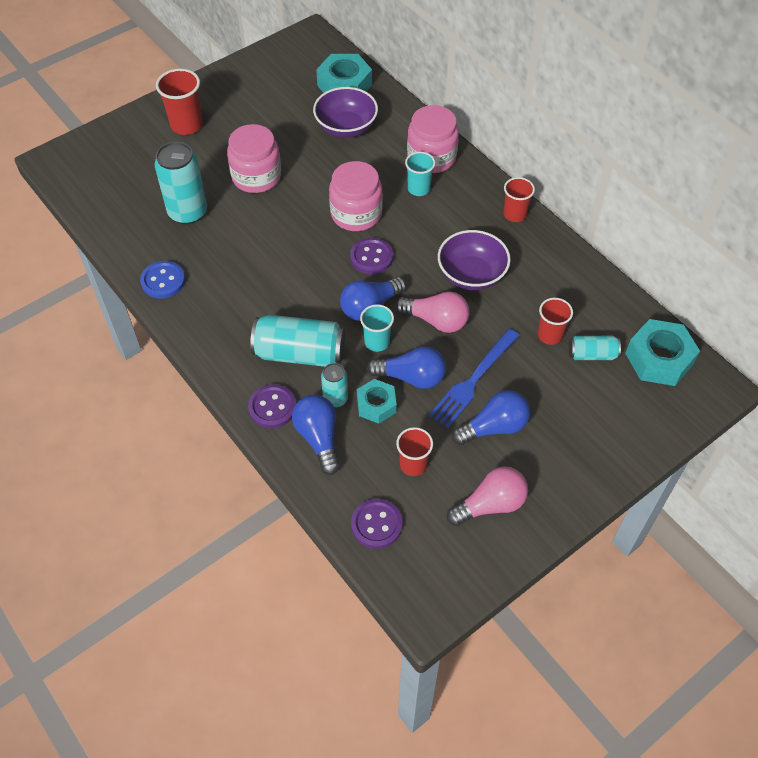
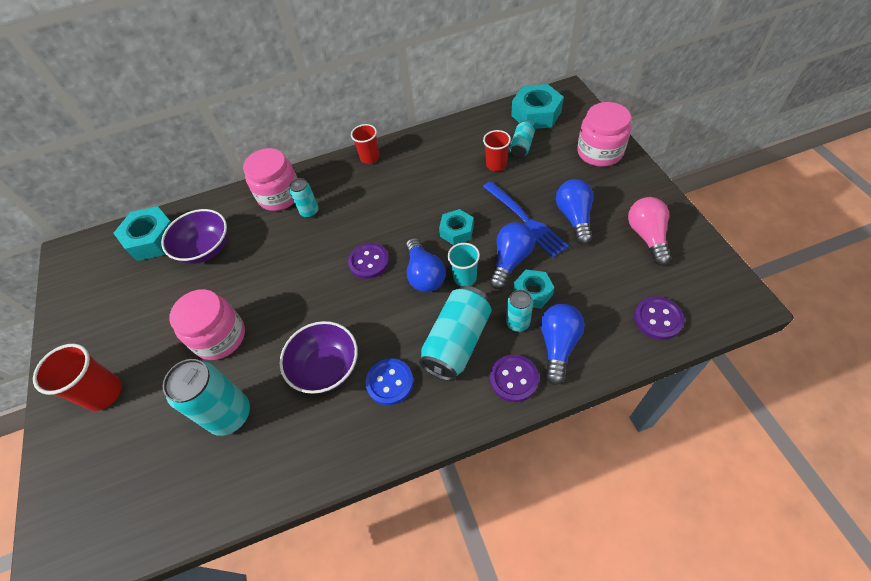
camera: 65 degrees left, 0 degrees up
blue button [140,261,185,299] -> blue button moved to [365,359,413,405]
blue light bulb [292,395,340,475] -> blue light bulb turned 105 degrees clockwise [540,304,585,385]
pink jar [329,161,383,231] -> pink jar moved to [577,102,631,167]
pink light bulb [395,292,470,333] -> turquoise nut [439,209,474,245]
red cup [396,427,433,476] -> none
turquoise cup [405,152,435,196] -> turquoise can [289,178,319,218]
purple bowl [438,230,511,291] -> purple bowl moved to [280,321,358,394]

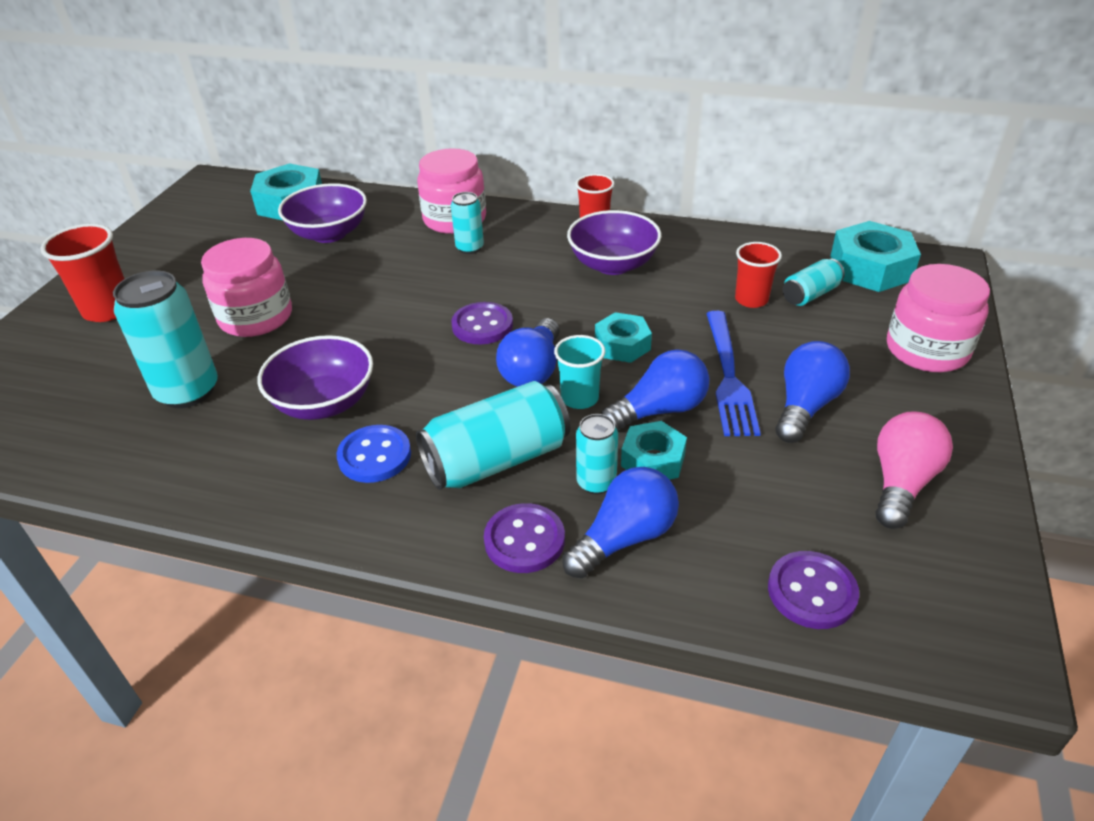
camera: 30 degrees right, 15 degrees down
none -> purple bowl [567,210,661,275]

